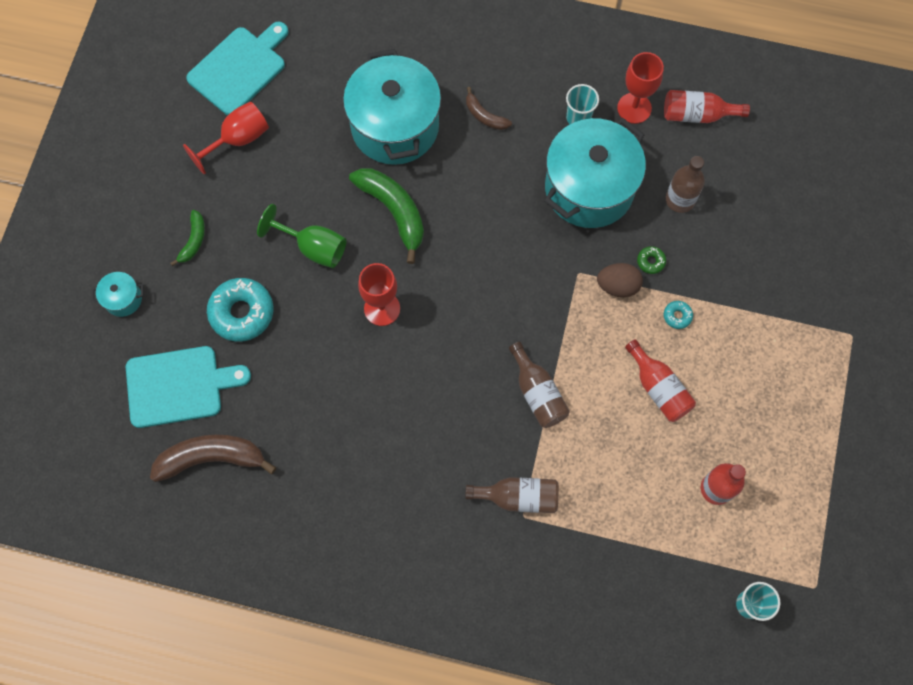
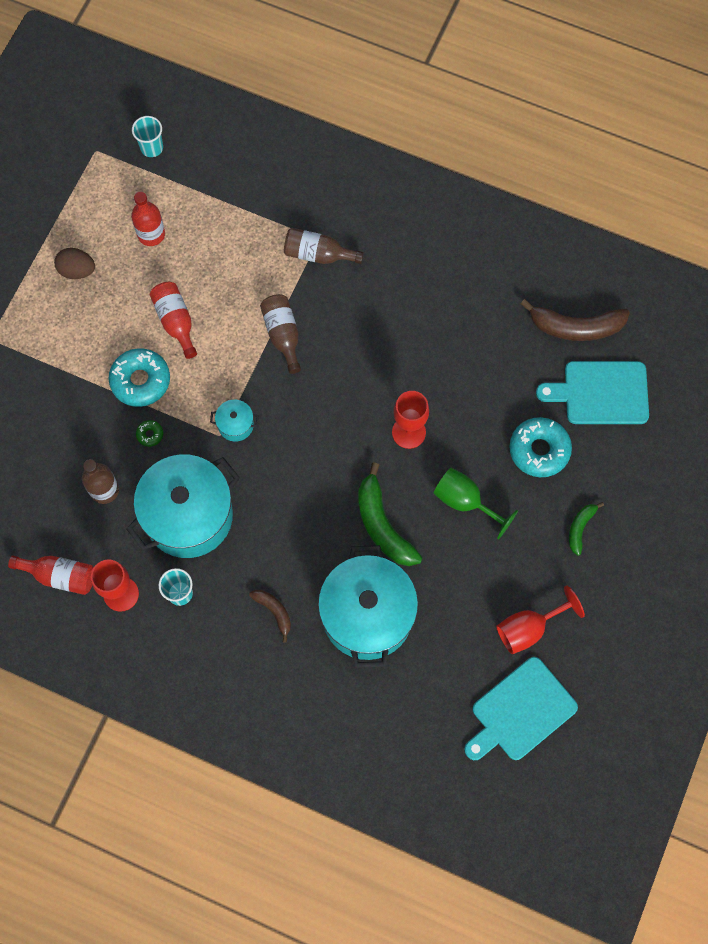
camera: 170 degrees left, 0 degrees up
turquoise pot [92,272,144,317] -> turquoise pot moved to [210,400,259,442]
brown egg [597,263,643,297] -> brown egg moved to [54,248,95,279]
turquoise donut [664,301,693,329] -> turquoise donut [109,348,170,407], size x2.25

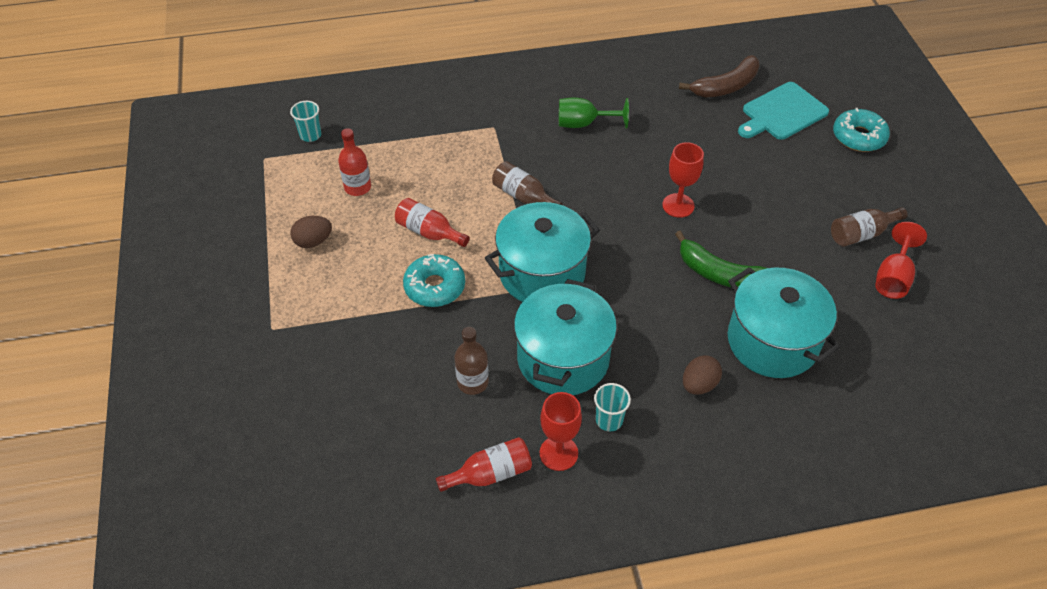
camera: 35 degrees left, 20 degrees down
green donut [136,420,163,447] -> none
turquoise pot [210,400,259,442] -> turquoise pot [485,202,600,302], size x2.42
brown banana [249,590,291,643] -> brown egg [683,355,722,395]
brown bottle [284,228,364,264] -> brown bottle moved to [831,207,908,247]
green goblet [433,468,518,540] -> green goblet moved to [559,98,629,128]
turquoise cutting board [464,657,578,760] -> none
turquoise donut [509,417,572,477] -> turquoise donut moved to [833,108,890,152]
green banana [569,502,604,556] -> none

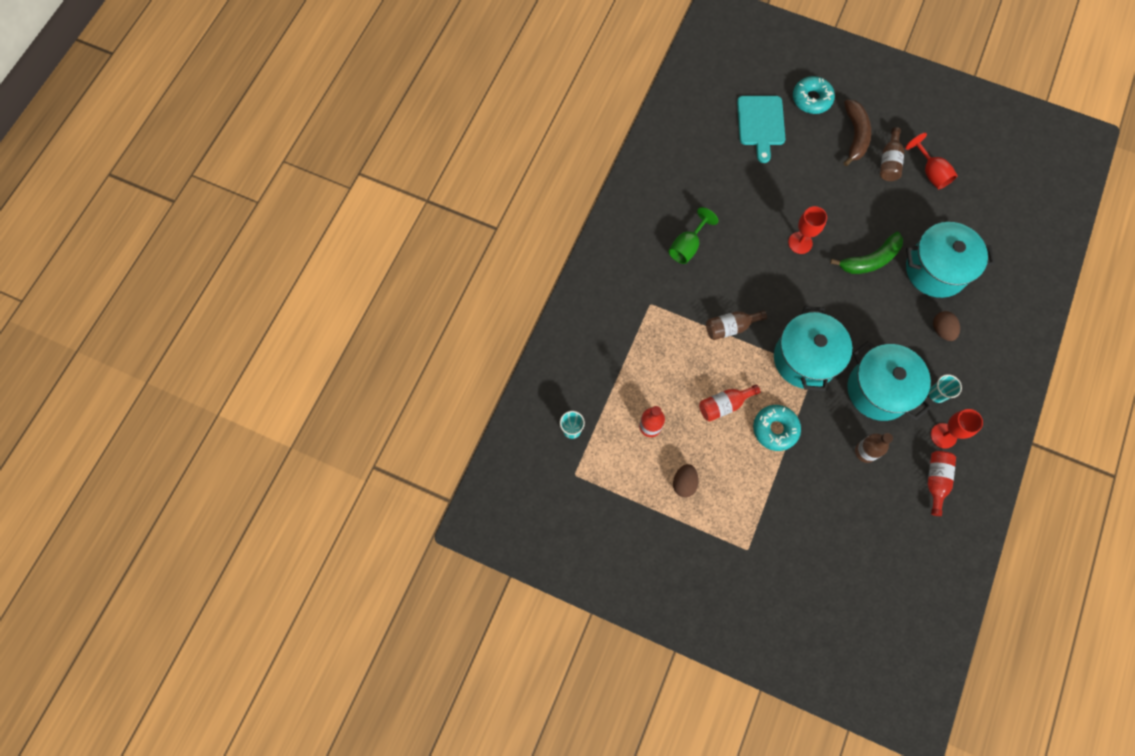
camera: 55 degrees left, 20 degrees up
brown banana [679,55,759,97] -> brown banana moved to [844,99,871,166]

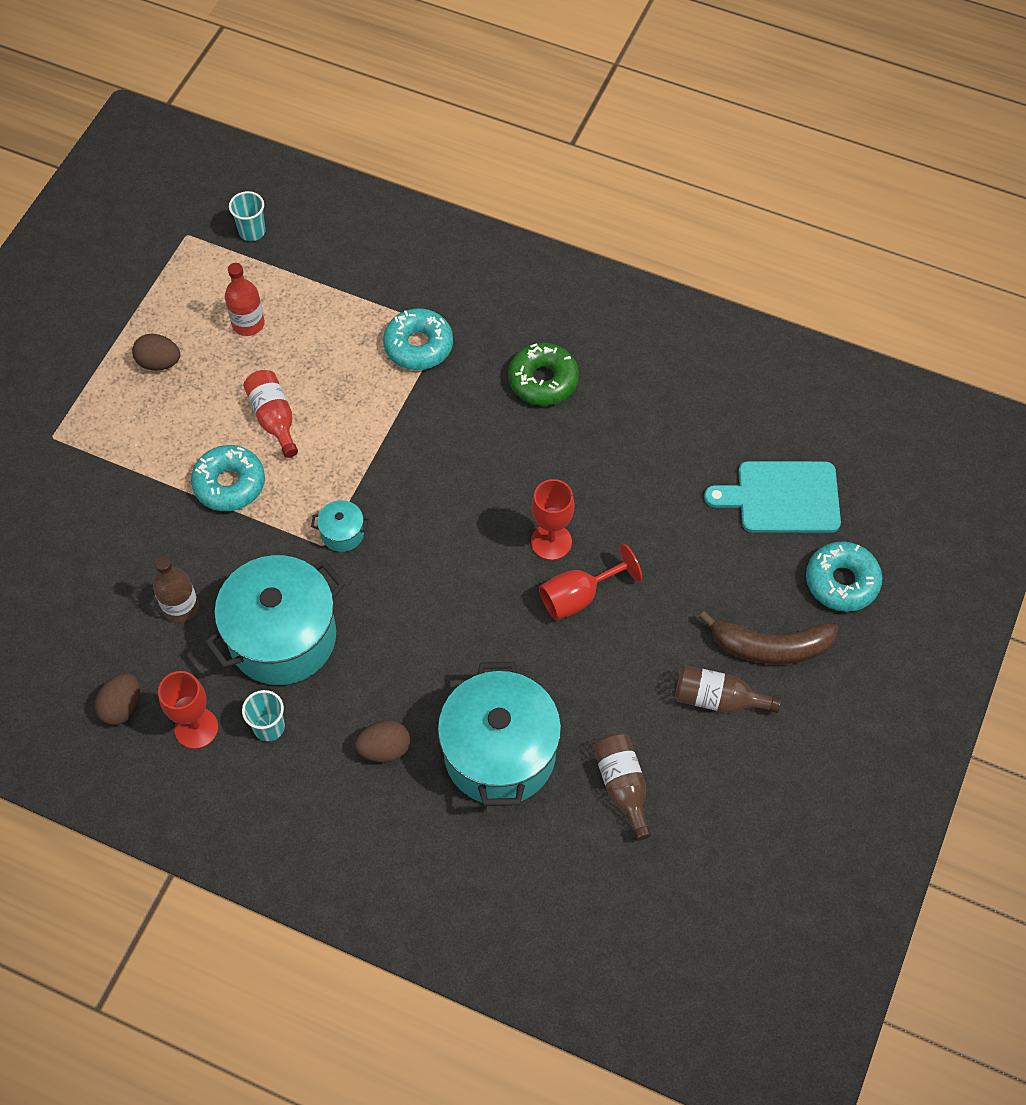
camera: 90 degrees right, 10 degrees down
green goblet [668,207,718,264] -> green donut [508,343,579,406]
brown bottle [706,310,767,340] -> brown bottle moved to [593,733,651,841]
turquoise pot [774,306,852,391] -> turquoise pot [311,500,370,552], size x0.41
green banana [830,232,903,274] -> none
red goblet [905,133,958,189] -> red goblet moved to [539,543,642,620]
red bottle [928,451,956,516] -> brown egg [95,673,140,725]
none -> turquoise donut [383,308,453,370]

